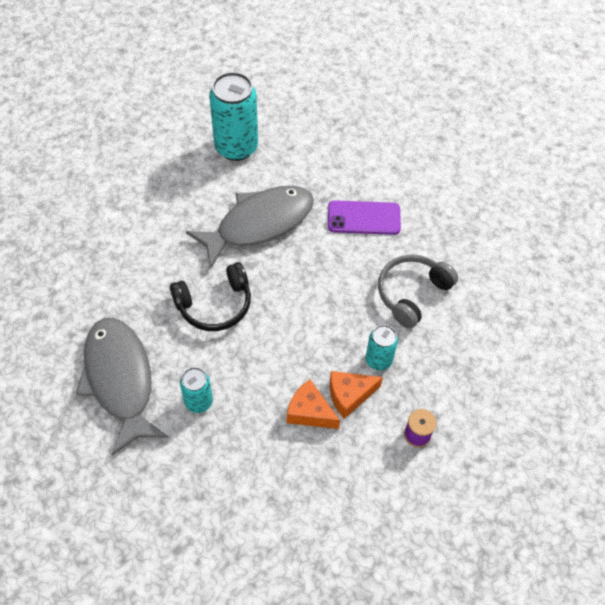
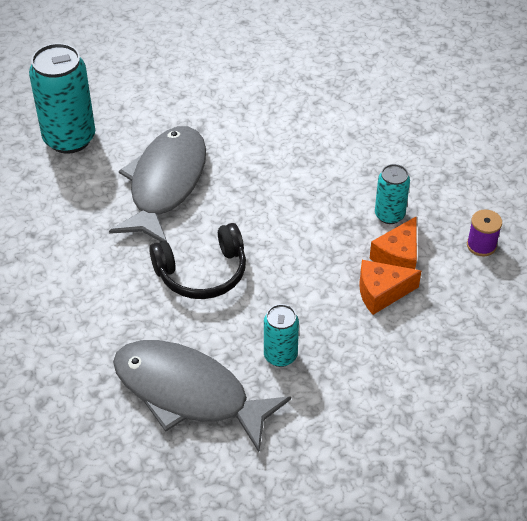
camera: 40 degrees left, 10 degrees down
black headphones [170,262,251,331] -> black headphones turned 45 degrees clockwise [149,223,246,299]
purple phone [328,200,401,235] -> none
grey headphones [378,254,458,328] -> none

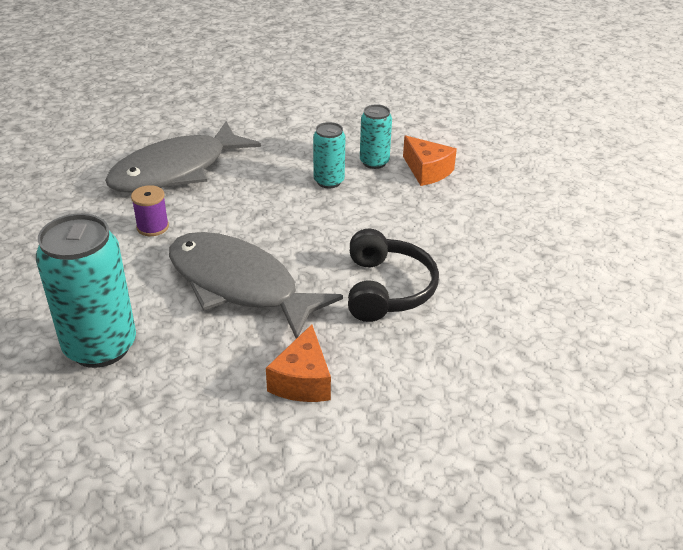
camera: 70 degrees left, 10 degrees down
grey fish [113,340,291,452] -> grey fish moved to [105,121,261,193]
turquoise can [264,304,299,367] -> turquoise can moved to [313,122,346,188]
orange cheese [359,260,421,315] -> orange cheese moved to [266,324,331,402]
purple spool [467,210,502,256] -> purple spool moved to [131,185,169,236]

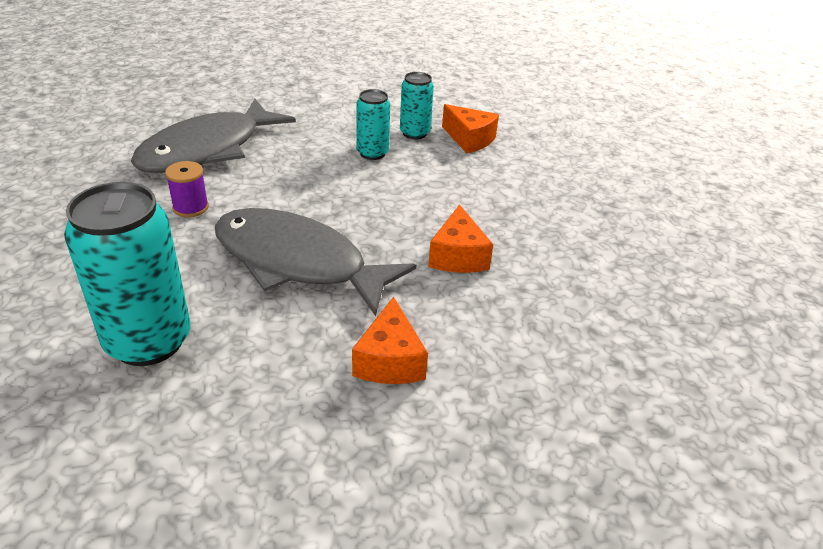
camera: 10 degrees left, 0 degrees up
black headphones [348,229,439,322] -> orange cheese [428,204,493,273]

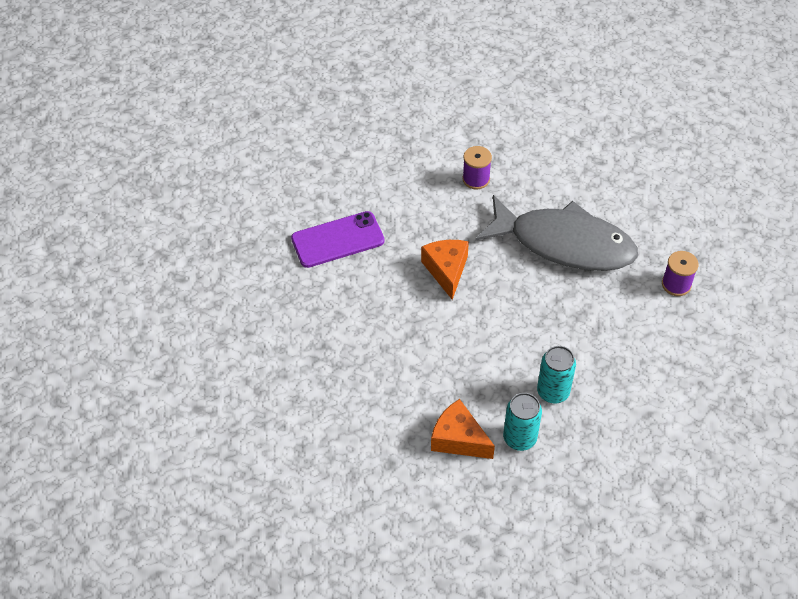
camera: 175 degrees right, 15 degrees up
turquoise can [64,182,190,366] -> none
grey fish [131,99,296,173] -> none
orange cheese [352,297,428,384] -> purple spool [462,146,492,190]
none -> purple phone [291,211,385,268]

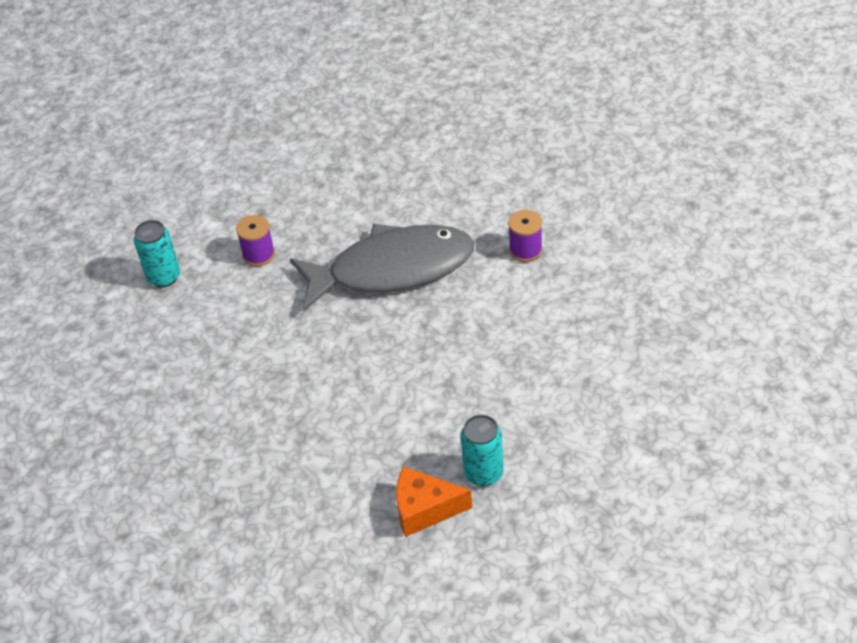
camera: 30 degrees left, 5 degrees down
purple phone [291,211,385,268] -> none
orange cheese [421,240,469,300] -> none
turquoise can [537,346,576,403] -> turquoise can moved to [134,220,180,287]

